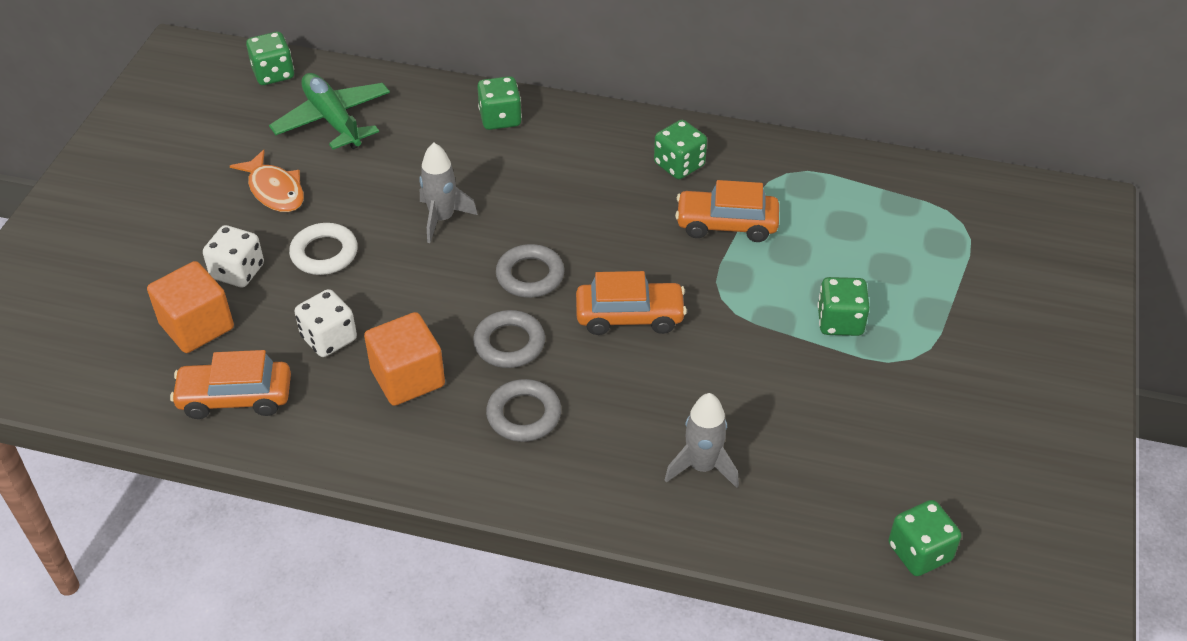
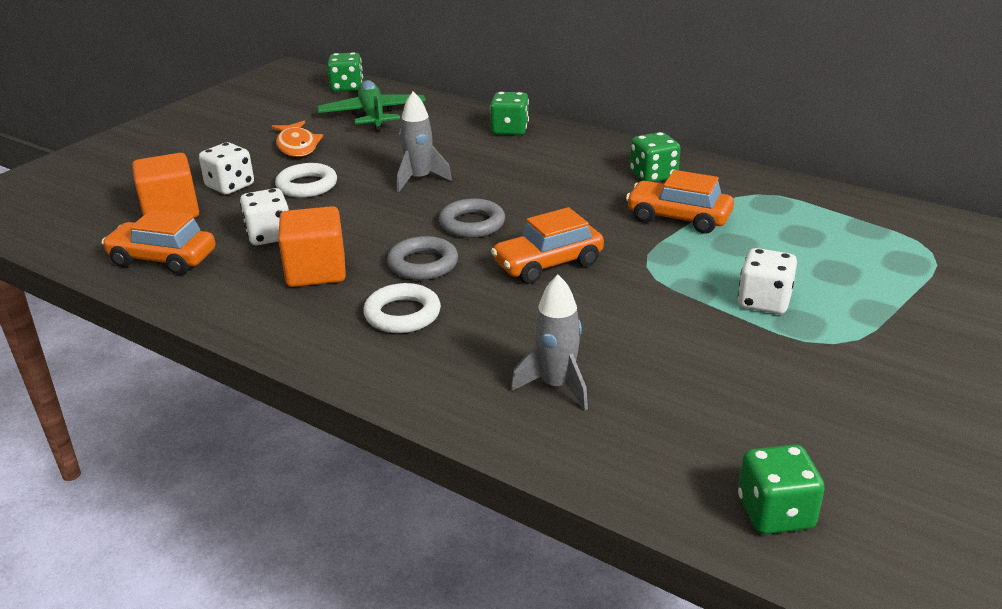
camera: 20 degrees right, 15 degrees down
grey ring [486,379,561,442] -> white ring [363,283,441,333]
orange car [576,271,687,335] -> orange car turned 135 degrees clockwise [491,207,604,284]
green dice [817,277,870,336] -> white dice [738,248,797,314]

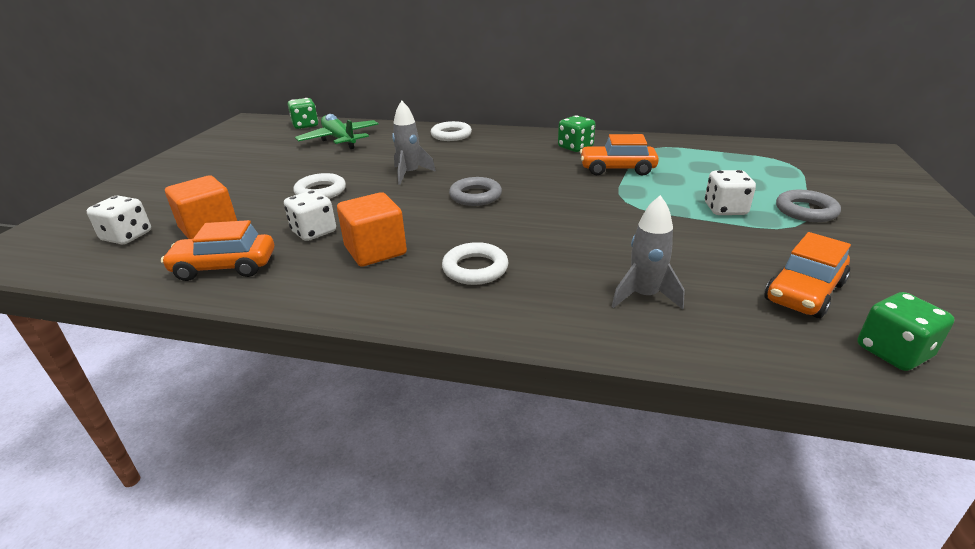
camera: 20 degrees left, 0 degrees up
white dice [199,142,254,194] -> white dice moved to [87,195,151,244]
orange fish [272,121,323,157] -> none
grey ring [387,236,458,280] -> grey ring moved to [776,190,841,222]
green dice [490,92,529,135] -> white ring [431,121,472,141]
orange car [491,207,604,284] -> orange car moved to [764,232,851,318]

